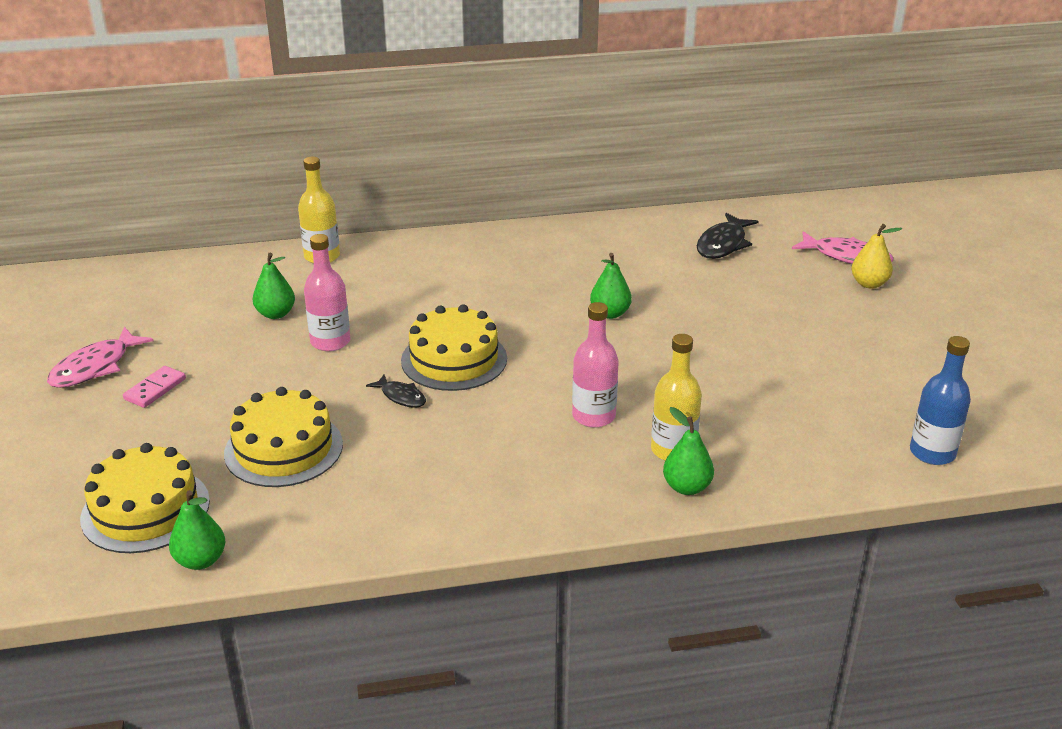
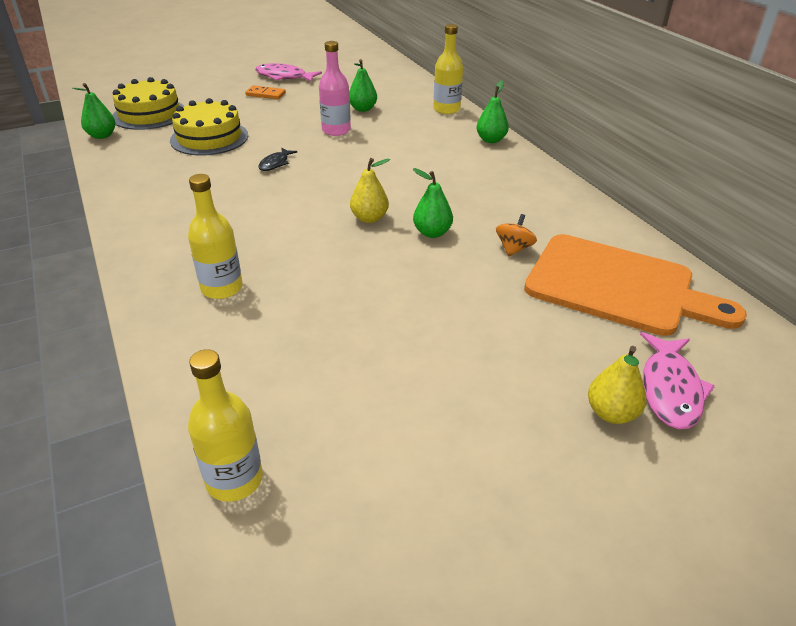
camera: 75 degrees right, 5 degrees up
pink domino [123,366,186,408] -> orange domino [245,85,286,99]
yellow cake [401,304,507,391] -> none
pink bottle [572,302,619,428] -> none
green pear [663,407,714,495] -> green pear moved to [476,80,509,143]
black fish [697,213,759,259] -> orange cutting board [524,234,747,336]
blue bottle [910,336,971,465] -> yellow bottle [188,349,263,502]
none -> yellow pear [350,158,390,223]
none -> orange spinning top [496,214,537,256]

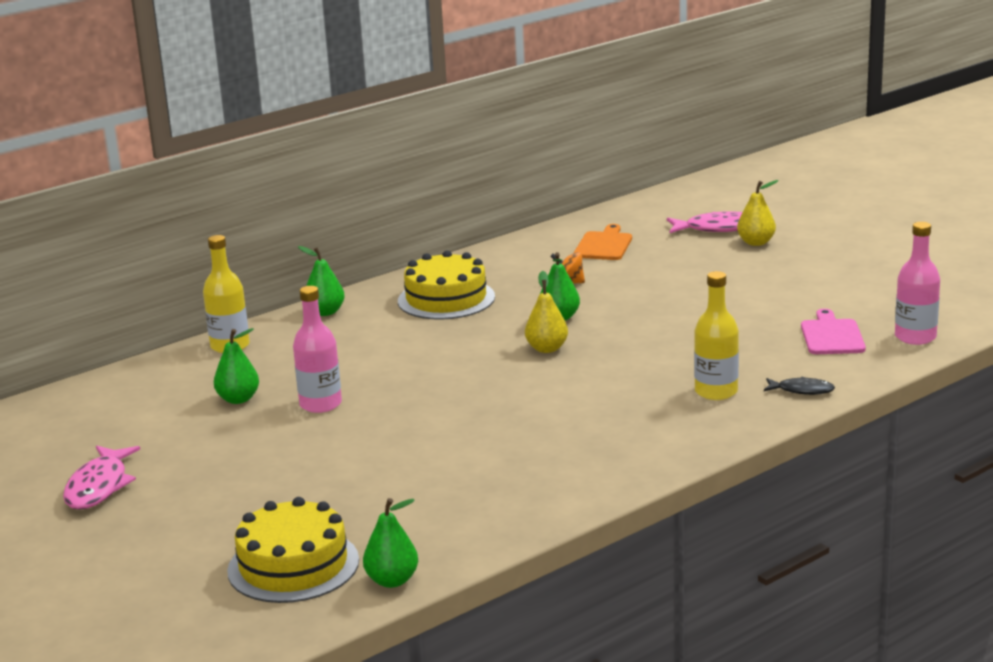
camera: 100 degrees left, 15 degrees down
yellow cake [170,98,248,156] -> yellow cake moved to [398,250,495,320]
yellow bottle [188,349,263,502] -> pink bottle [895,222,940,345]
orange domino [245,85,286,99] -> none
black fish [258,148,297,171] -> black fish moved to [764,377,835,395]
orange cutting board [524,234,747,336] -> orange cutting board [574,224,632,260], size x0.50
none -> pink cutting board [801,309,866,354]

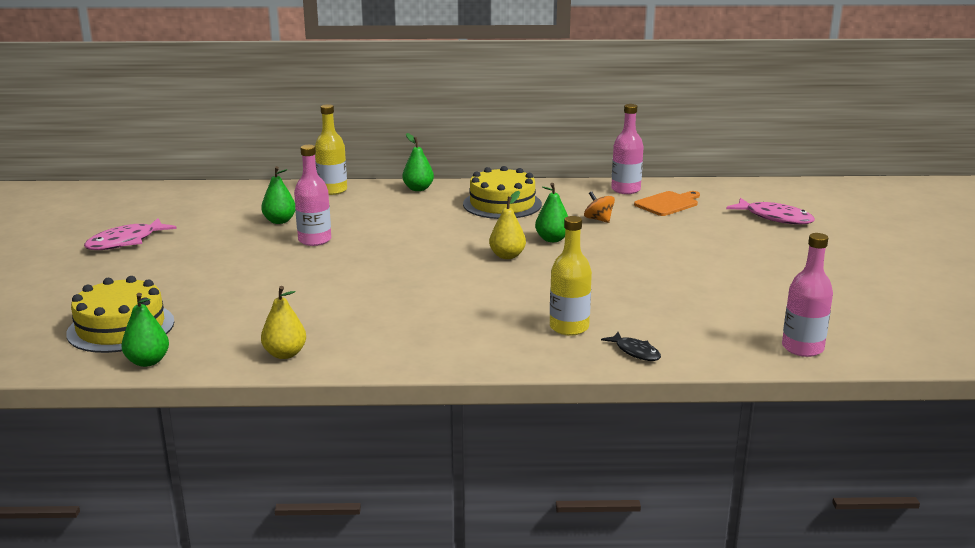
camera: 35 degrees right, 0 degrees up
yellow pear [737,180,779,246] -> yellow pear moved to [261,286,306,359]
pink cutting board [801,309,866,354] -> none
none -> pink bottle [611,104,644,194]

